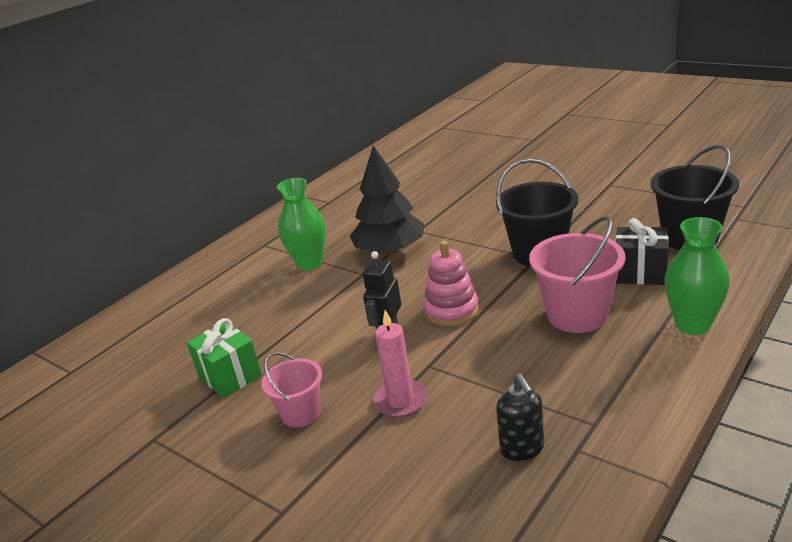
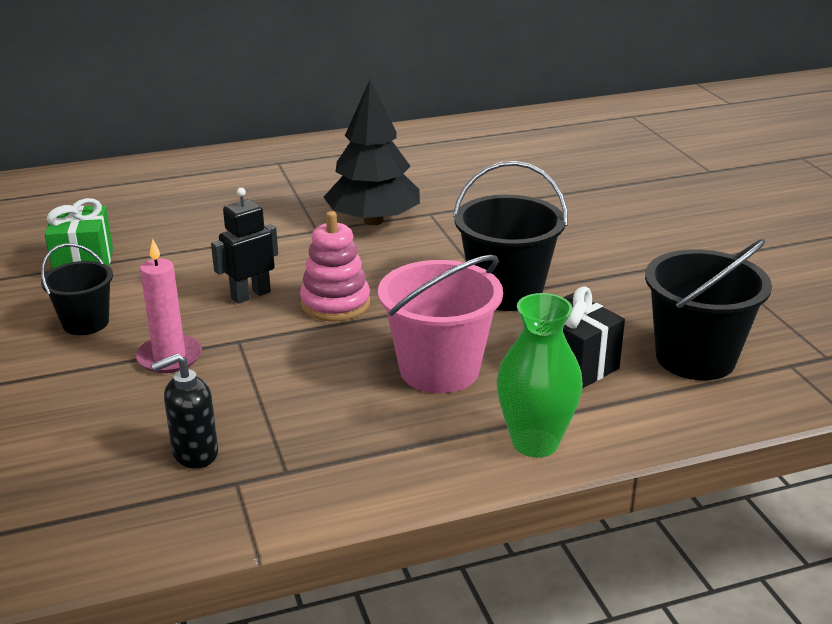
camera: 30 degrees right, 0 degrees up
pink bucket [261,352,322,427] -> black bucket [41,243,113,335]
green vase [277,178,326,271] -> none
black soap dispenser [496,373,544,461] -> black soap dispenser turned 45 degrees clockwise [150,353,218,468]

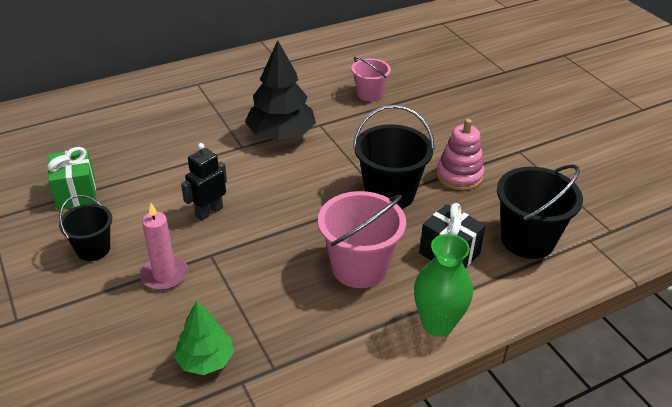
camera: 10 degrees left, 10 degrees up
black soap dispenser [150,353,218,468] -> green tree [174,301,234,375]
pink stacking toy [300,211,370,321] -> pink stacking toy moved to [437,119,484,190]
none -> pink bucket [351,57,391,102]

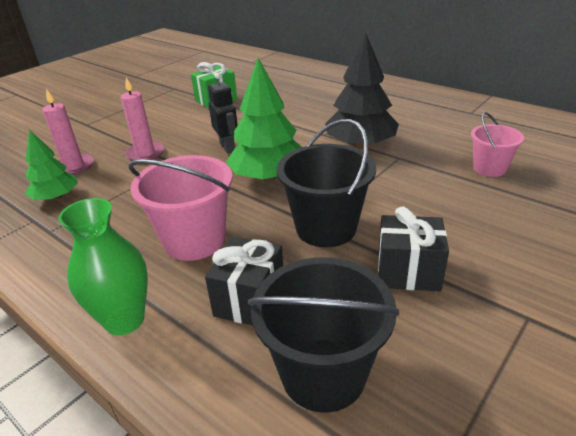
camera: 70 degrees right, 5 degrees down
black bucket [59,195,112,261] -> none
black robot [181,143,227,221] -> black robot turned 45 degrees clockwise [208,73,238,153]
pink stacking toy [437,119,484,190] -> black gift [378,207,449,291]
none -> pink candle [42,89,94,175]
none -> green tree [226,58,302,181]

